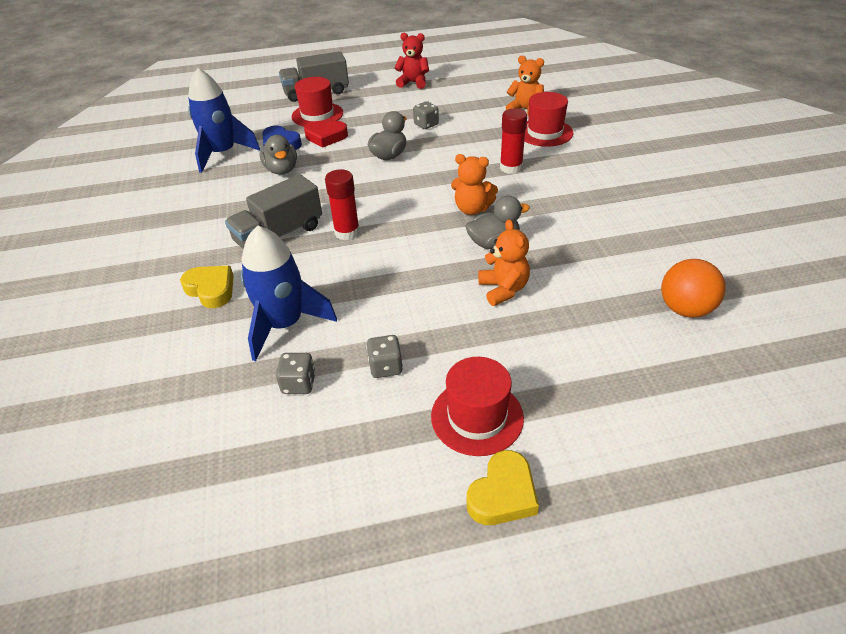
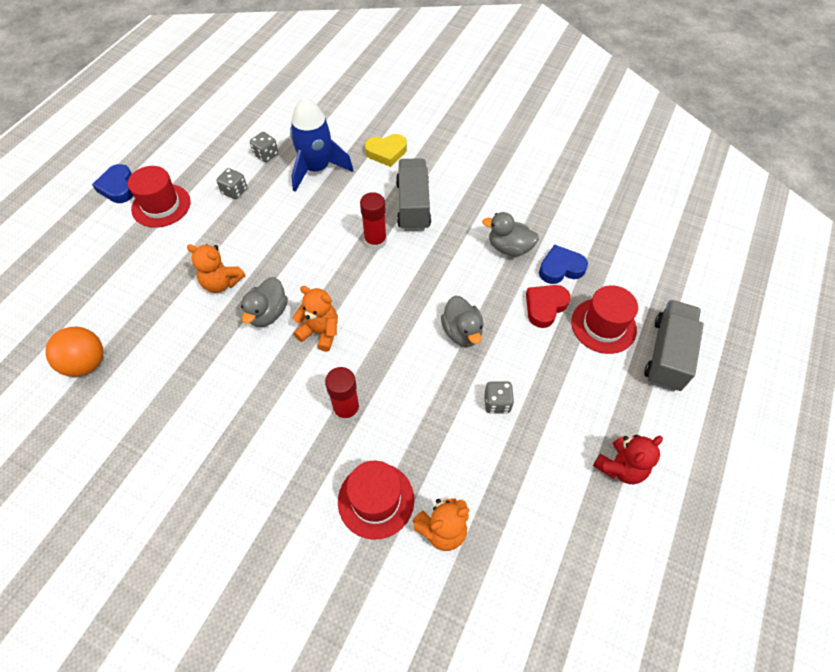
camera: 125 degrees right, 15 degrees up
blue rocket [188,68,260,173] -> none
orange teddy bear [451,154,498,215] -> orange teddy bear turned 60 degrees clockwise [293,286,338,352]
yellow heart [467,450,539,525] -> blue heart [92,164,133,203]

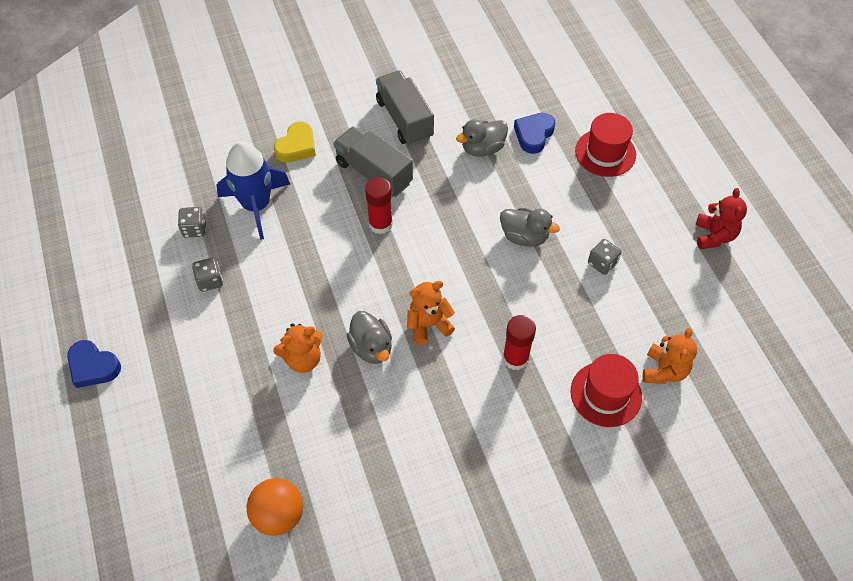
camera: 45 degrees left, 0 degrees up
red hat [128,166,191,228] -> none
red heart [526,285,571,328] -> none
grey truck [644,300,704,391] -> grey truck moved to [376,70,434,146]

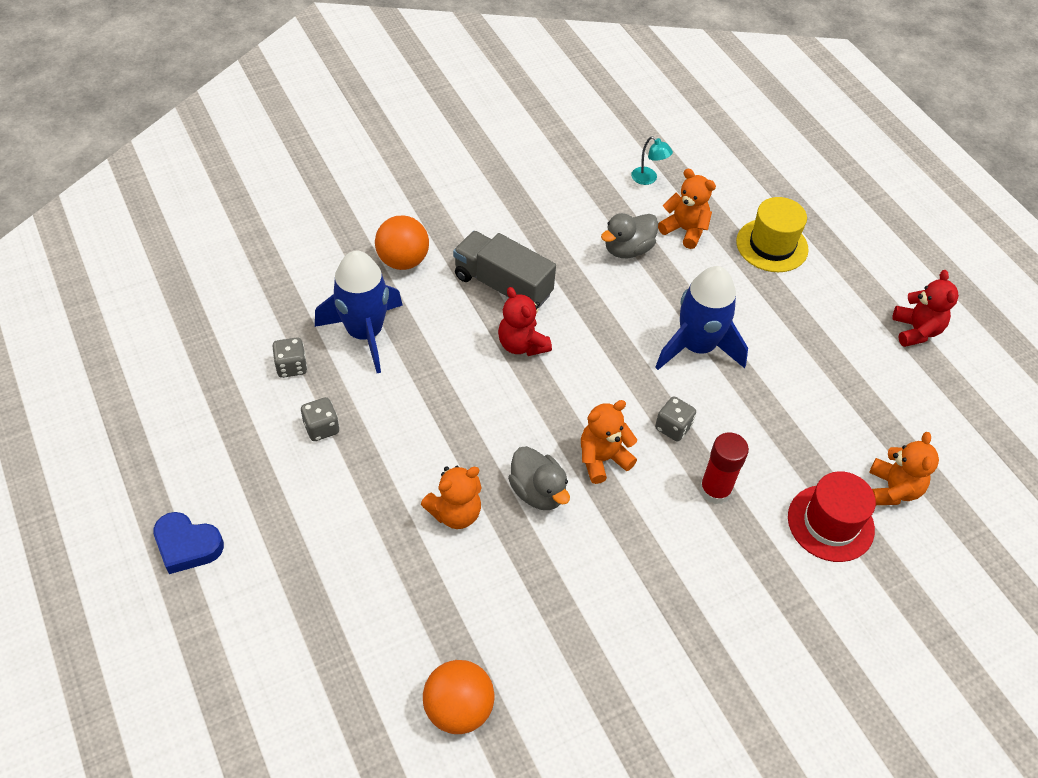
camera: 10 degrees left, 5 degrees down
yellow heart [274,122,316,163] -> orange ball [375,215,429,270]
red glue stick [365,177,393,234] -> red teddy bear [498,287,552,356]
grey truck [376,70,434,146] -> none
grey duck [500,208,560,247] -> blue rocket [655,266,748,370]
blue heart [514,113,555,154] -> orange teddy bear [658,169,716,249]
red hat [575,113,636,177] -> yellow hat [736,197,809,272]
grey dice [588,239,621,275] -> grey dice moved to [655,396,696,441]
none -> turquoise lamp [631,136,673,185]

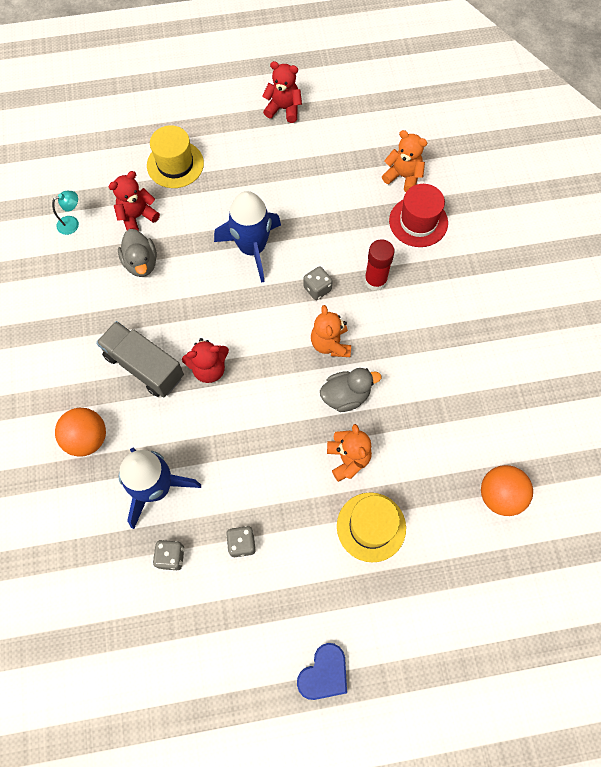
camera: 70 degrees left, 15 degrees up
grey truck [453,231,556,308] -> grey truck turned 75 degrees clockwise [96,321,184,397]
orange teddy bear [658,169,716,249] -> red teddy bear [108,171,160,231]
none -> yellow hat [337,492,406,562]

